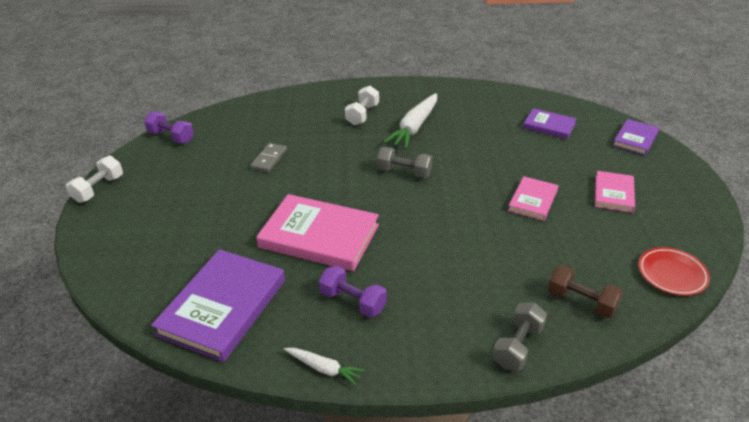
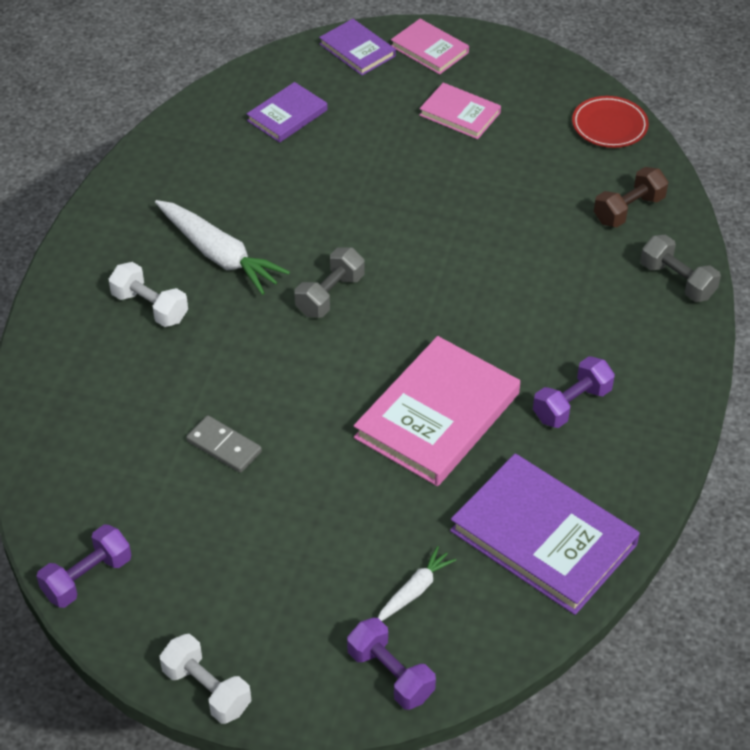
camera: 75 degrees left, 10 degrees up
white carrot [284,348,365,386] -> white carrot moved to [378,546,456,621]
pink book [508,176,558,221] -> pink book moved to [391,19,469,75]
none -> purple dumbbell [347,618,436,710]

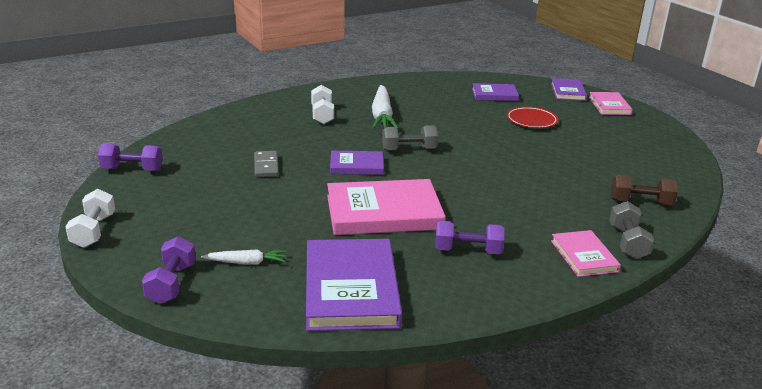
camera: 45 degrees right, 20 degrees down
pink book [419,83,501,139] -> pink book moved to [551,230,621,277]
red plate [572,96,649,148] -> red plate moved to [506,106,559,128]
none -> purple book [330,151,384,175]

